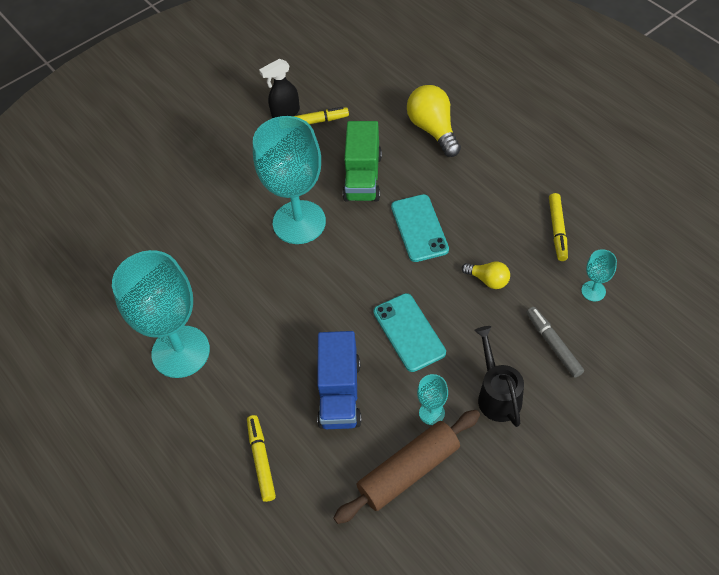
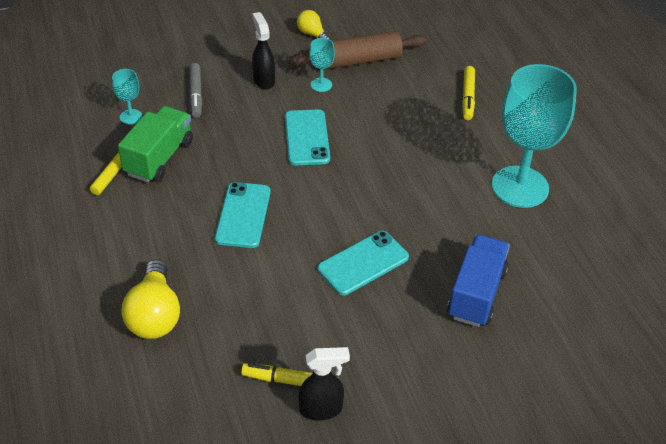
camera: 165 degrees left, 10 degrees down
turquoise goblet [253,116,326,244] -> turquoise phone [317,231,409,295]
blue truck [317,331,362,429] -> blue truck moved to [447,234,510,327]
green truck [343,121,382,202] -> green truck moved to [118,106,193,183]
yellow light bulb [462,262,510,289] -> yellow light bulb moved to [297,10,331,40]
black watering can [474,326,524,427] -> black spray bottle [252,12,275,89]

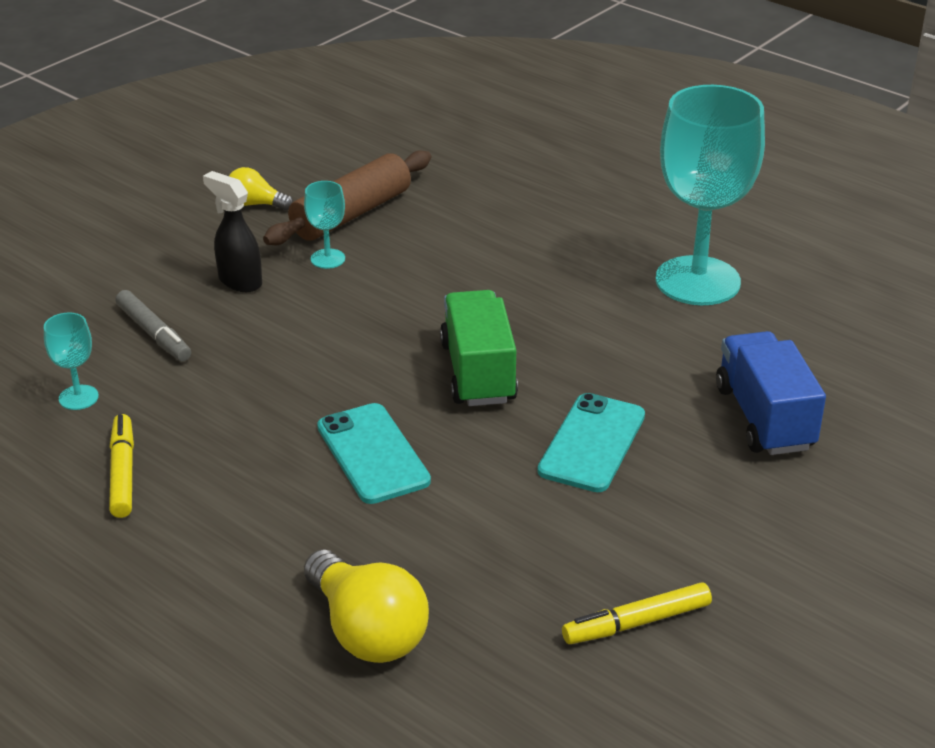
camera: 30 degrees left, 10 degrees down
green truck [118,106,193,183] -> green truck moved to [440,290,518,406]
turquoise phone [285,110,330,165] -> none
black spray bottle [299,347,350,420] -> none
yellow marker [462,66,475,120] -> none

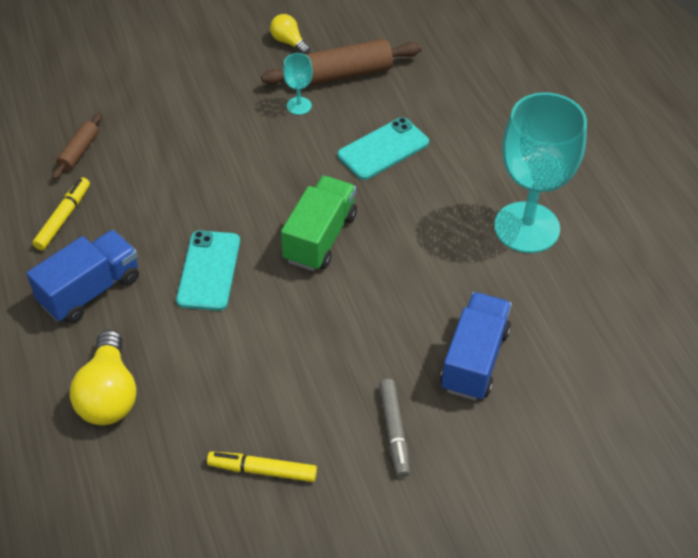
camera: 30 degrees right, 15 degrees up
turquoise goblet [44,312,99,410] -> brown rolling pin [52,113,102,180]
grey marker [115,290,191,362] -> grey marker moved to [379,379,410,478]
black spray bottle [203,171,262,292] -> none
turquoise phone [537,393,645,492] -> turquoise phone moved to [338,117,429,180]
none -> blue truck [26,230,139,324]

